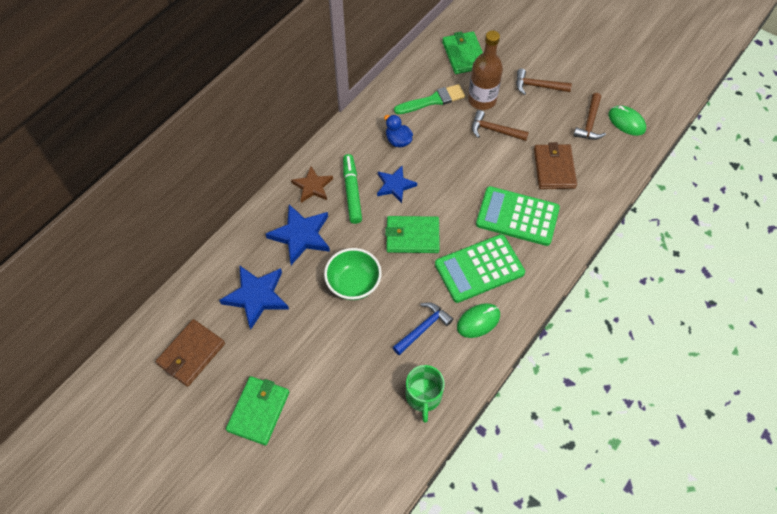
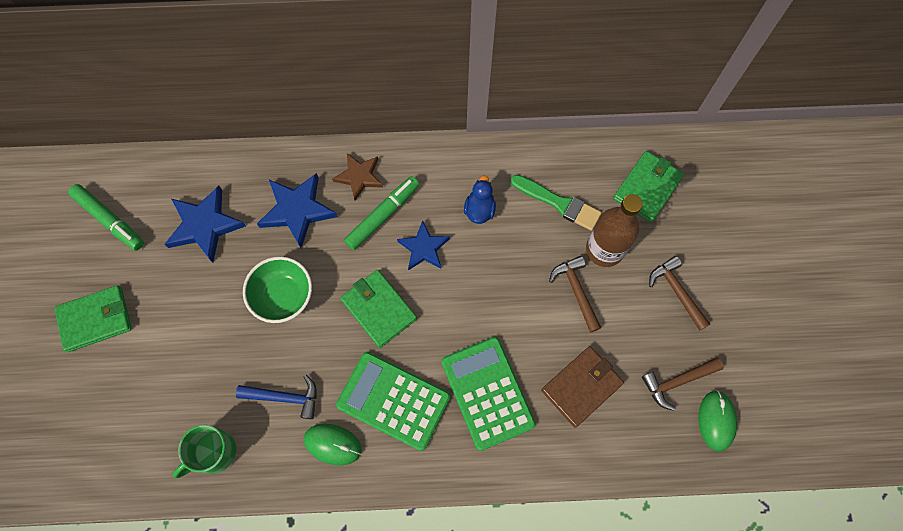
camera: 50 degrees right, 10 degrees up
brown wallet [155,319,225,387] -> green marker [68,184,144,251]

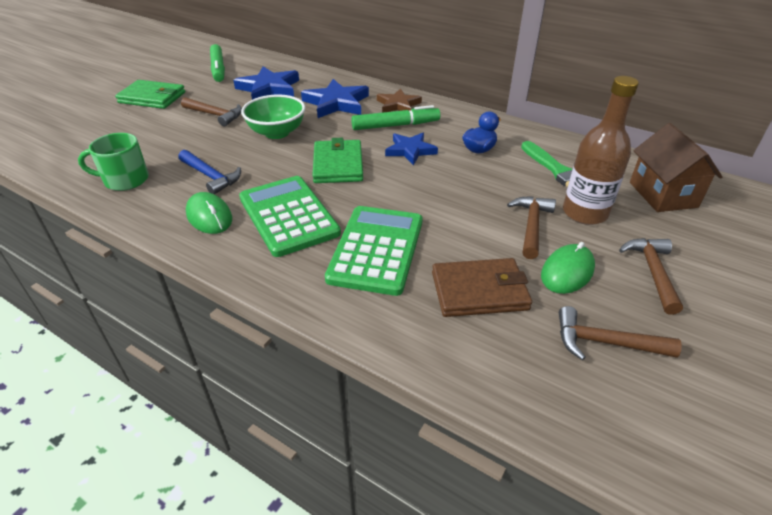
camera: 35 degrees right, 30 degrees down
green wallet [613,151,684,222] -> brown house [630,123,722,212]
green mouse [698,390,737,452] -> green mouse moved to [541,242,595,294]
none -> brown hammer [181,97,242,127]

